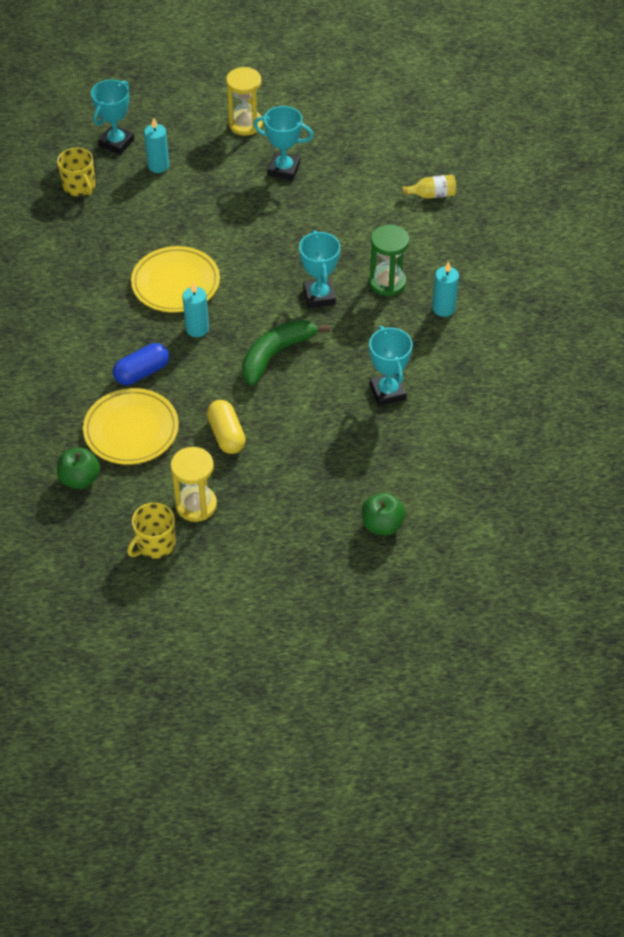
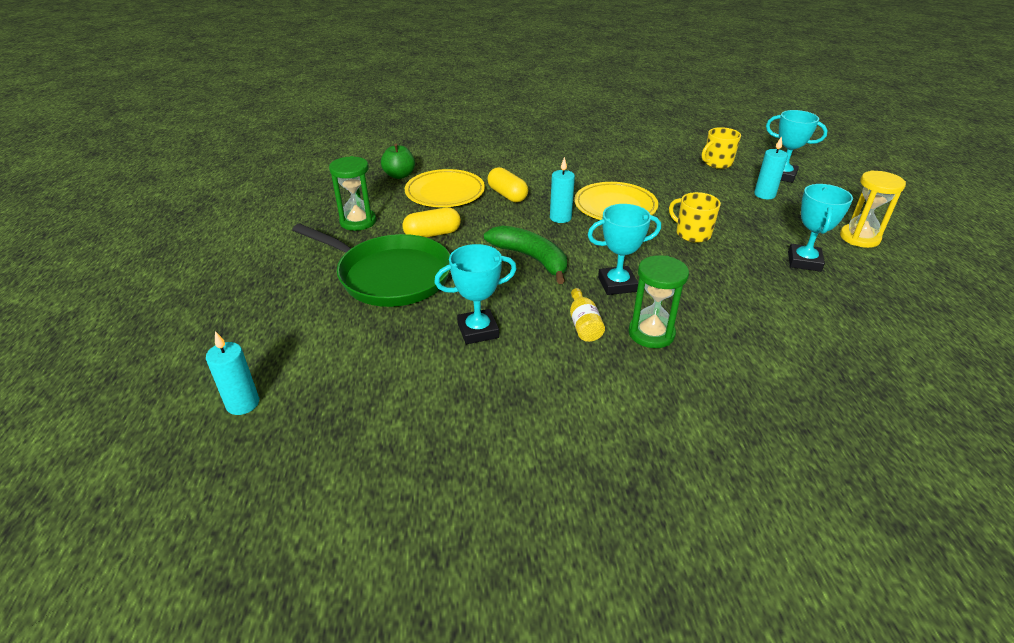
camera: 90 degrees right, 15 degrees down
blue capsule [113,343,169,385] -> yellow capsule [487,167,528,202]
yellow mug [127,502,176,559] -> yellow mug moved to [669,192,721,242]
yellow hourglass [170,447,217,522] -> green hourglass [329,156,376,231]
green apple [362,493,406,536] -> none
yellow bottle [402,174,456,199] -> yellow bottle moved to [570,288,605,342]
turquoise candle [432,261,459,317] -> turquoise candle moved to [206,331,259,415]
none -> green pan [292,224,450,307]

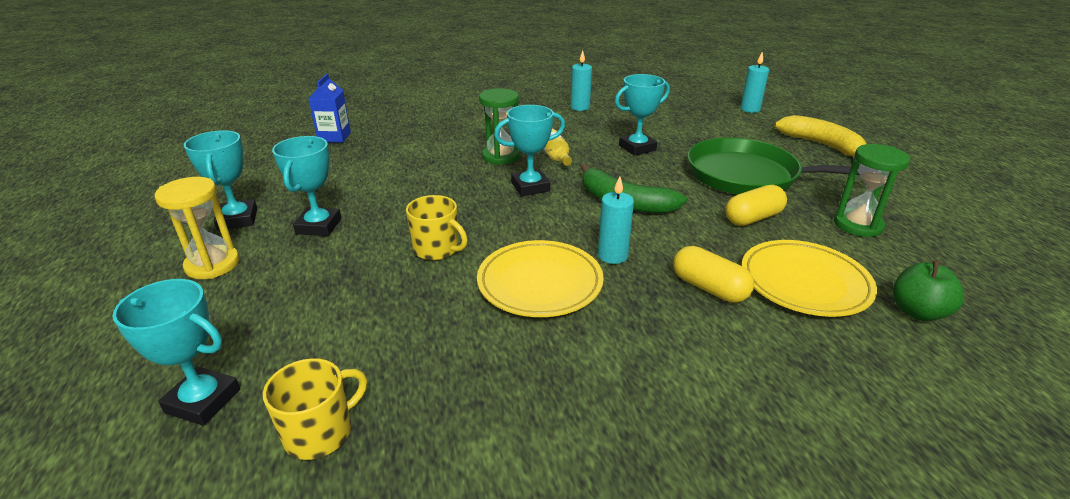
camera: 170 degrees right, 5 degrees down
turquoise candle [754,136,788,199] -> turquoise candle moved to [571,50,592,111]
none -> turquoise trophy [184,130,257,230]
none -> blue carton [309,74,351,143]
none -> yellow banana [774,115,867,157]

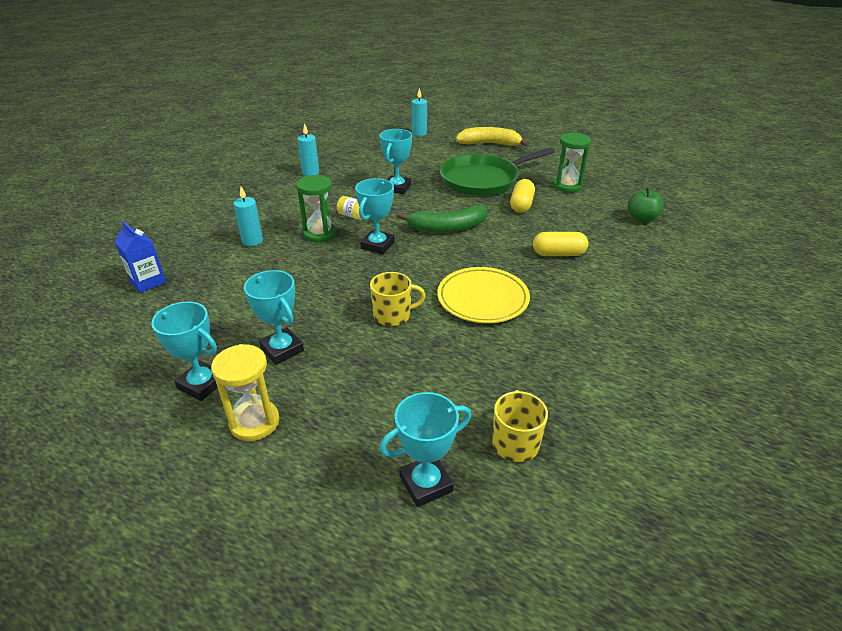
camera: 45 degrees left, 5 degrees up
turquoise candle [598,176,634,264] -> turquoise candle moved to [233,186,263,247]
yellow plate [742,240,877,317] -> none

